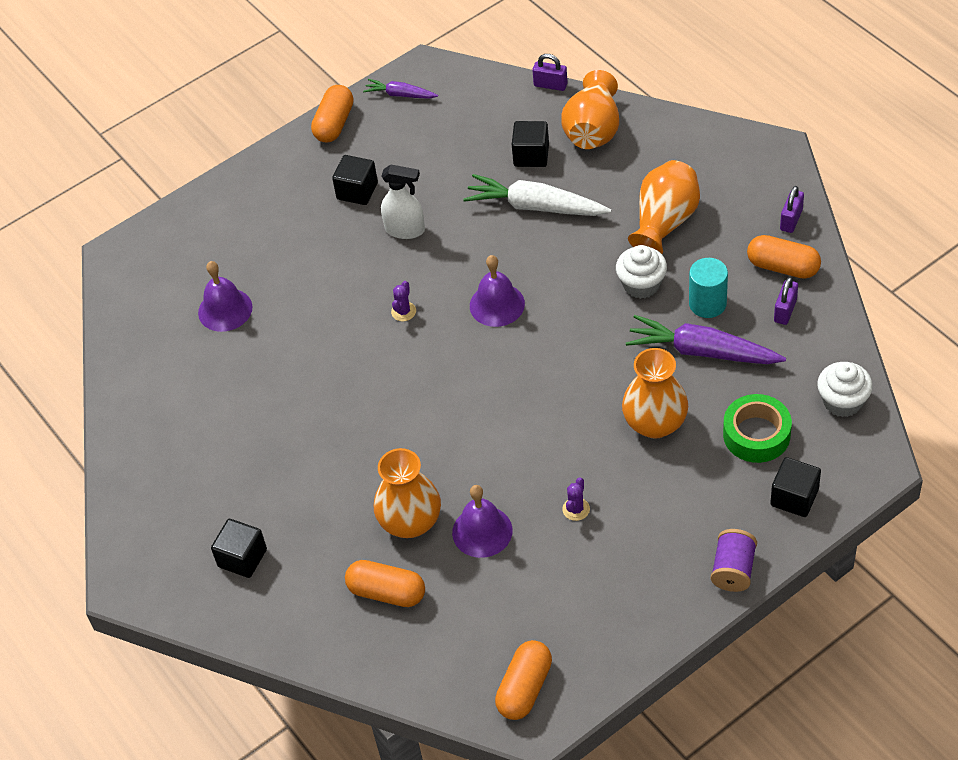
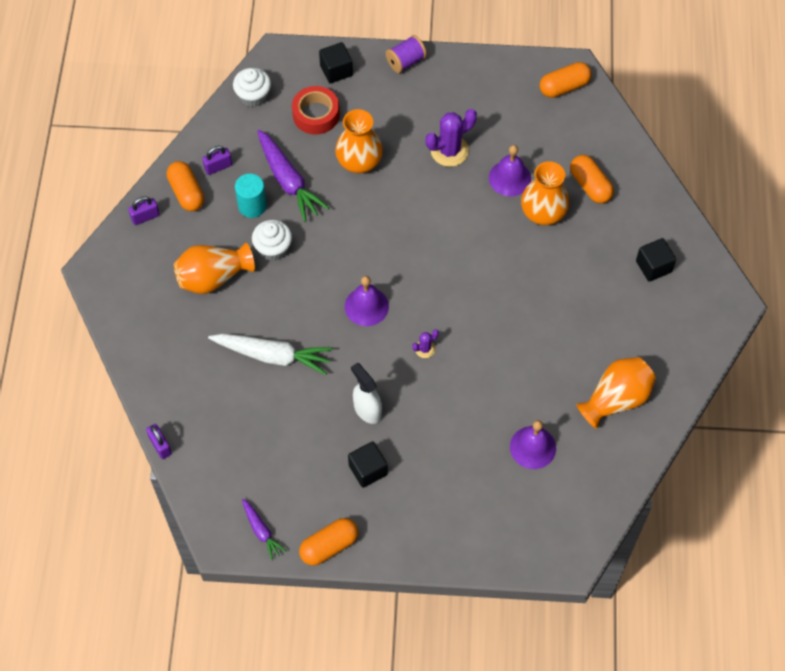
camera: 145 degrees left, 10 degrees up
white carrot [463,174,611,216] -> white carrot turned 45 degrees counterclockwise [208,334,333,375]
black cube [512,121,549,167] -> none
orange vase [561,70,619,149] -> orange vase moved to [576,357,656,429]
purple cactus [562,477,590,521] -> purple cactus [426,109,477,167], size x2.00
green tape [723,394,792,463] -> red tape [292,86,340,135]

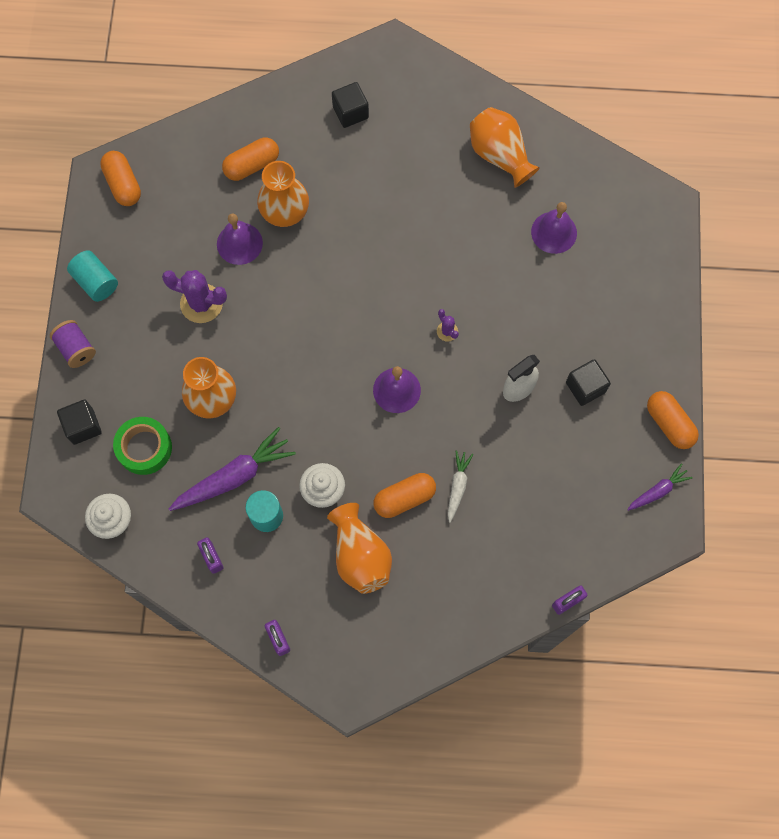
camera: 90 degrees left, 10 degrees up
orange capsule [167,161,204,211] -> orange capsule moved to [374,473,436,518]
white carrot [208,334,333,375] -> white carrot [448,450,473,523], size x0.54
red tape [292,86,340,135] -> green tape [113,417,172,475]
purple cactus [426,109,477,167] -> purple cactus turned 45 degrees counterclockwise [162,270,227,323]
none -> turquoise cylinder [67,250,118,302]

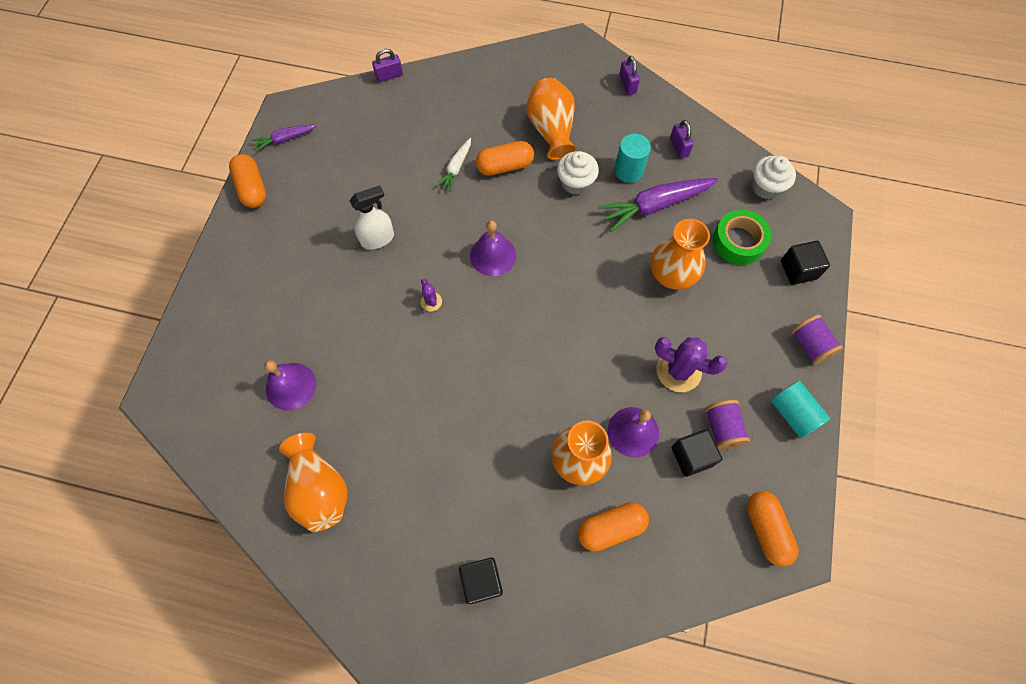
camera: 170 degrees left, 5 degrees down
black cube [566,359,611,406] -> black cube moved to [671,429,722,477]
none -> purple spool [706,400,750,449]

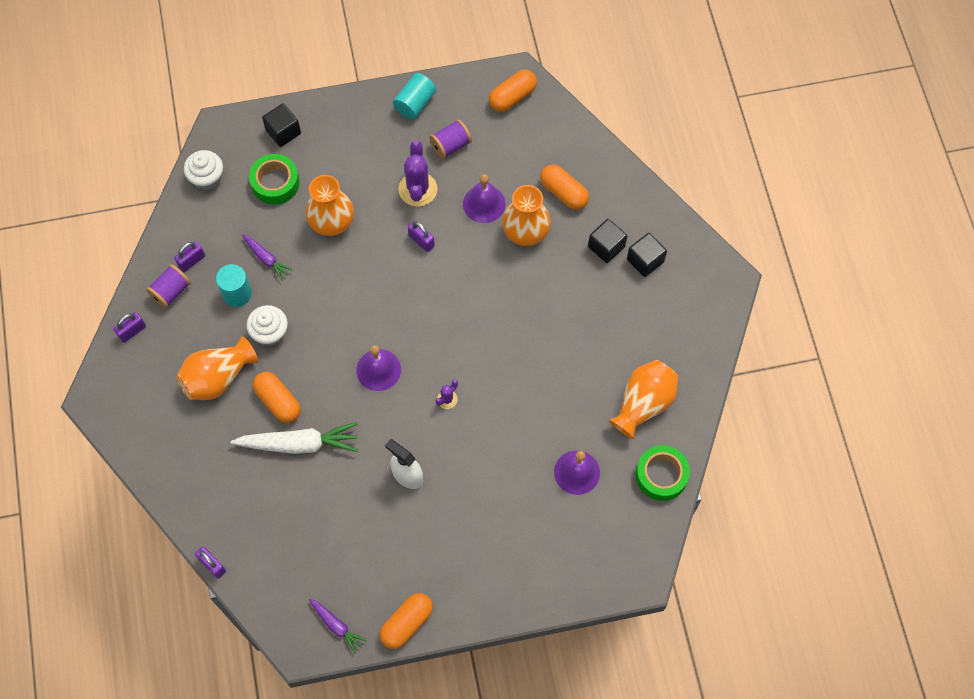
camera: 115 degrees left, 0 degrees up
white carrot [436,138,471,192] -> white carrot [231,422,358,454], size x1.84
purple carrot [598,178,718,232] -> purple carrot [242,234,293,281], size x0.54
black cube [671,429,722,477] -> black cube moved to [588,219,627,263]
purple spool [791,315,843,364] -> purple spool moved to [146,264,191,308]
none -> purple padlock [408,221,435,252]
none -> green tape [635,445,690,501]

